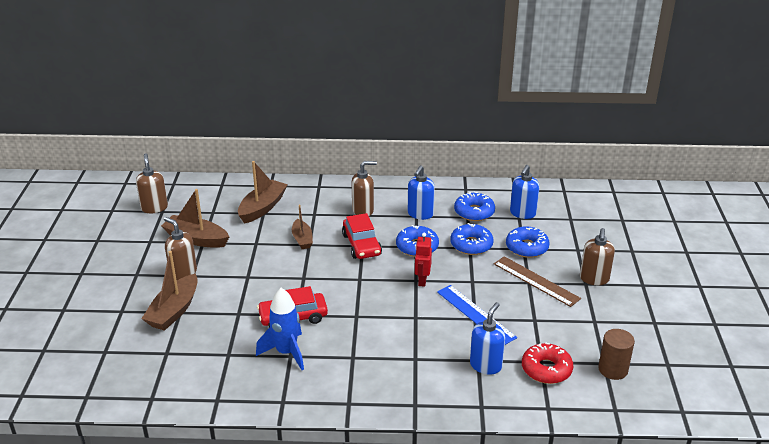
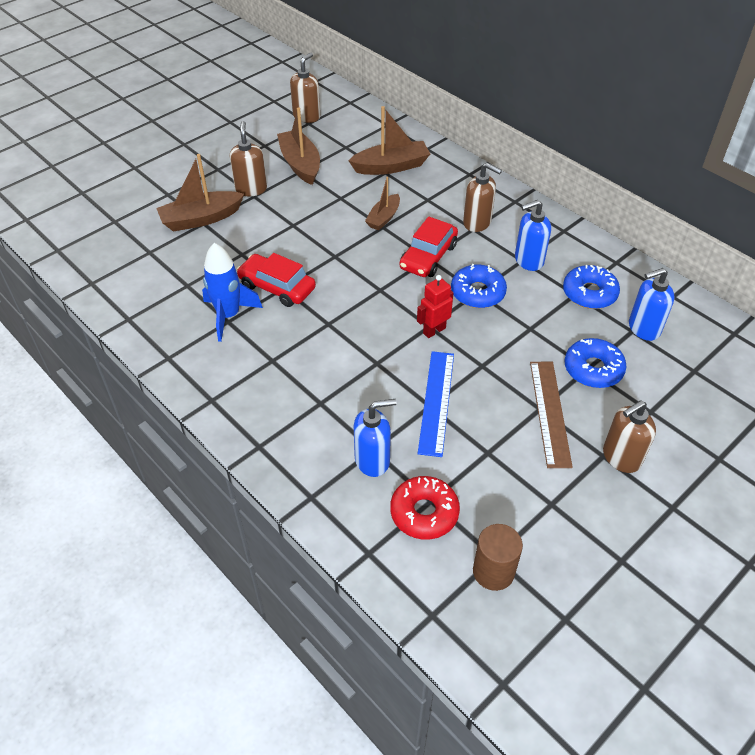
camera: 45 degrees right, 15 degrees up
blue donut [450,223,494,255] -> none

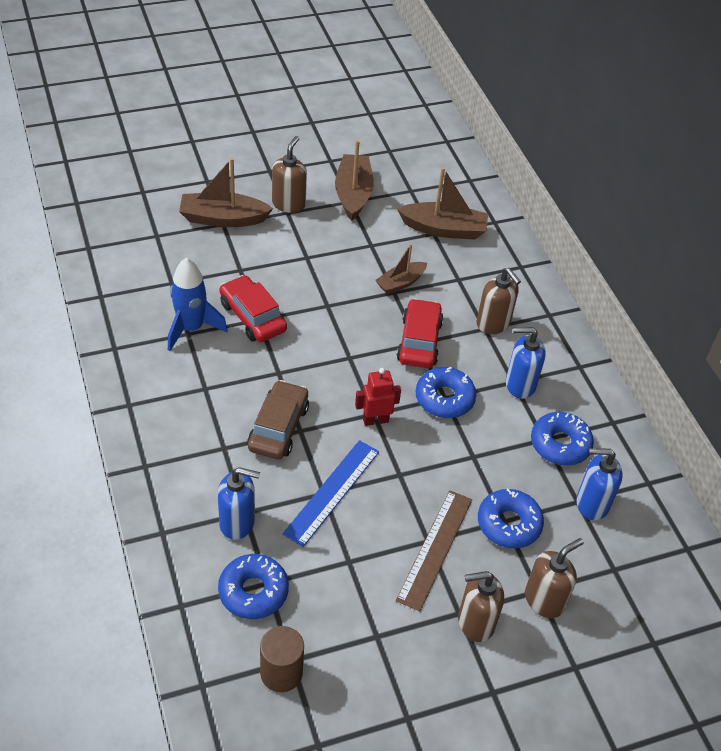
camera: 20 degrees right, 0 degrees up
brown soap dispenser [290,53,320,123] -> brown soap dispenser moved to [525,538,584,618]
red donut [390,476,460,540] -> blue donut [218,554,289,619]
red car [399,217,458,277] -> red car turned 135 degrees clockwise [396,298,443,368]
none -> brown car [247,380,309,459]

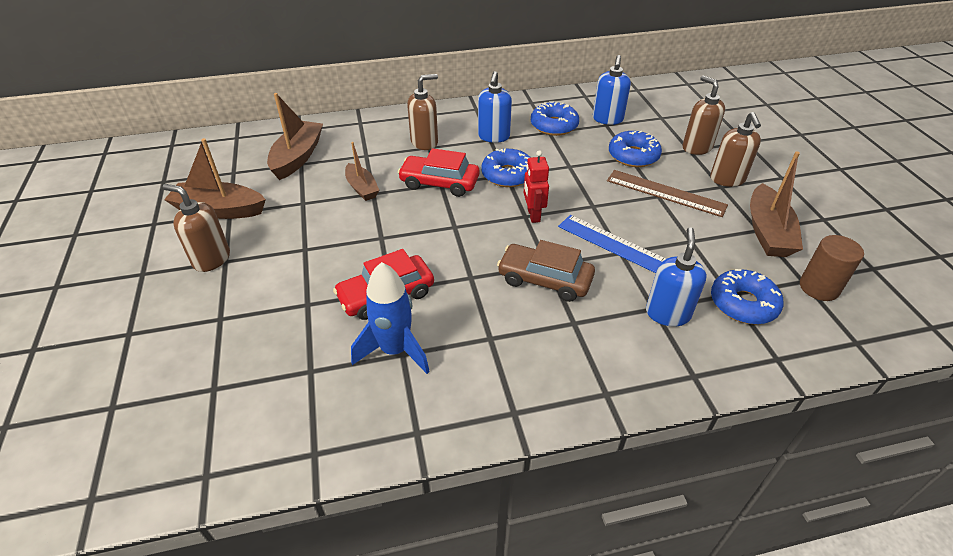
camera: 80 degrees left, 5 degrees down
brown boat [179,158,273,227] -> brown boat moved to [750,151,803,257]

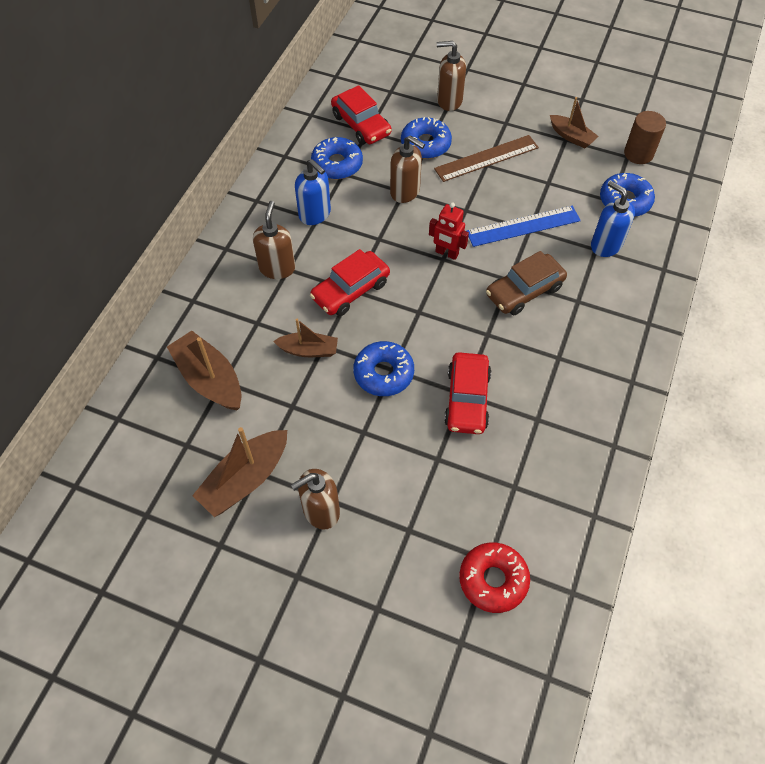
camera: 55 degrees left, 15 degrees up
blue rocket [351,262,430,374] -> none
blue donut [481,149,531,187] -> blue donut moved to [353,341,414,396]
blue soap dispenser [593,55,631,125] -> red car [331,85,392,145]
brown soap dispenser [710,112,761,187] -> brown soap dispenser moved to [390,135,425,203]
brown boat [750,151,803,257] -> brown boat [550,97,599,148], size x0.63
none -> red donut [459,542,530,613]

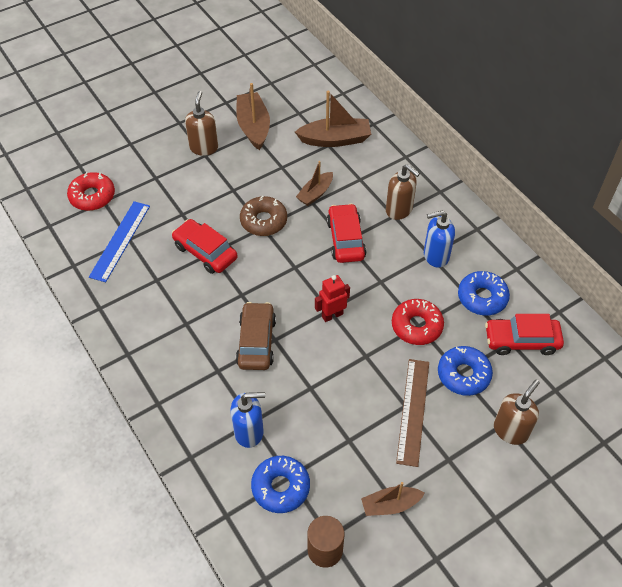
camera: 125 degrees right, 5 degrees down
blue donut [353,341,414,396] -> brown donut [240,196,287,236]
brown soap dispenser [390,135,425,203] -> red donut [392,299,444,345]
blue ruler [467,206,581,247] -> blue ruler moved to [89,201,150,282]

